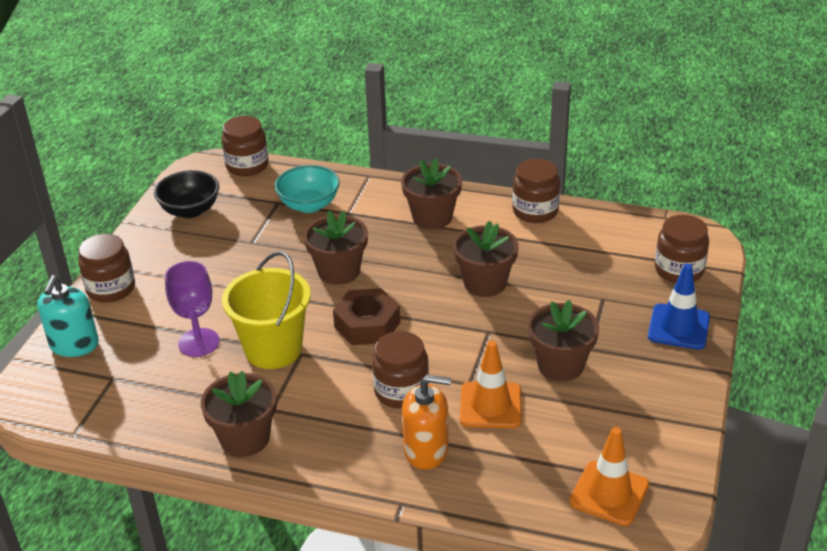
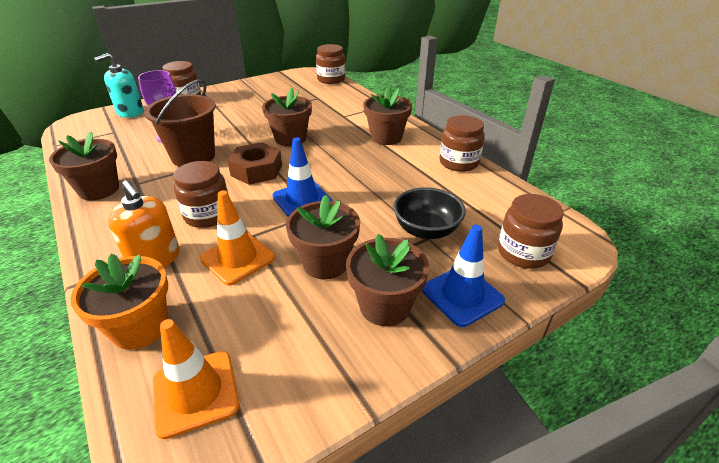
camera: 40 degrees right, 0 degrees up
black bowl [154,170,219,218] -> black bowl moved to [393,187,466,239]
yellow bucket [222,251,311,369] -> brown bucket [144,79,216,167]
turquoise bowl [275,165,340,213] -> none
brown flower pot [453,221,519,297] -> brown flower pot moved to [346,234,429,326]
none -> orange flower pot [70,253,168,350]
none -> blue traffic cone [272,137,333,217]

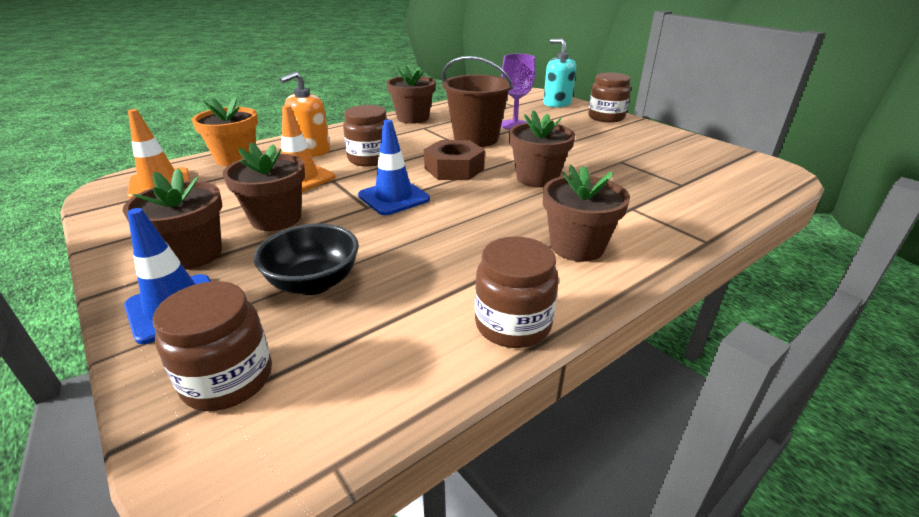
camera: 85 degrees right, 5 degrees down
brown jar [316,44,345,84] -> none

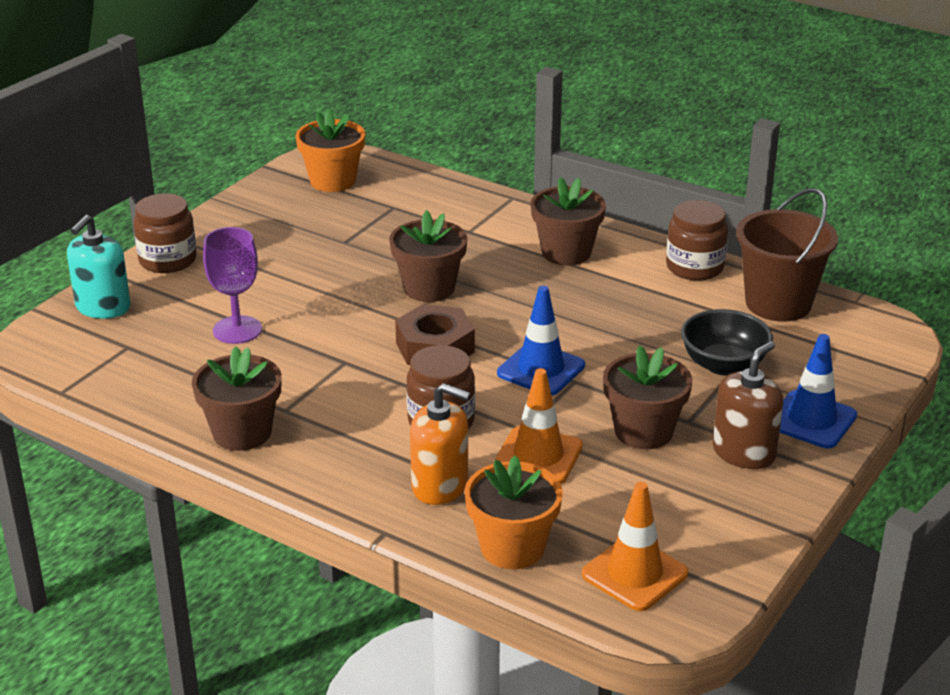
camera: 110 degrees left, 0 degrees up
brown flower pot [122,168,222,270] -> brown soap dispenser [713,341,784,469]
brown jar [153,281,272,411] -> none
brown bucket [442,56,513,147] -> brown bucket moved to [736,188,838,322]
none -> orange flower pot [295,109,365,192]

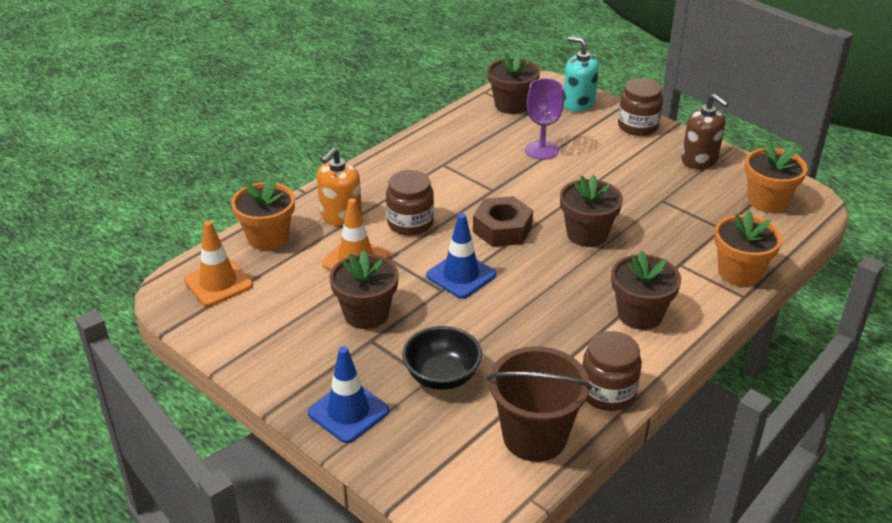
camera: 100 degrees right, 5 degrees up
brown flower pot [192,346,282,451] -> brown flower pot moved to [487,53,540,114]
brown soap dispenser [713,341,784,469] -> brown soap dispenser moved to [681,94,729,169]
none -> orange flower pot [714,210,782,286]

